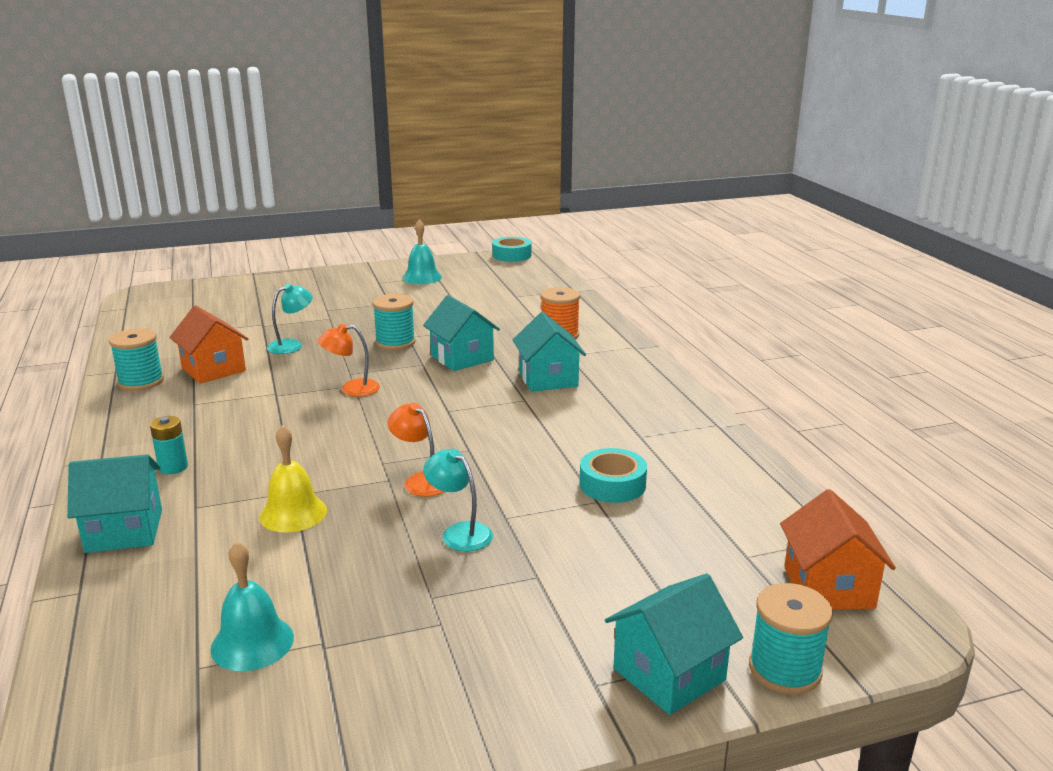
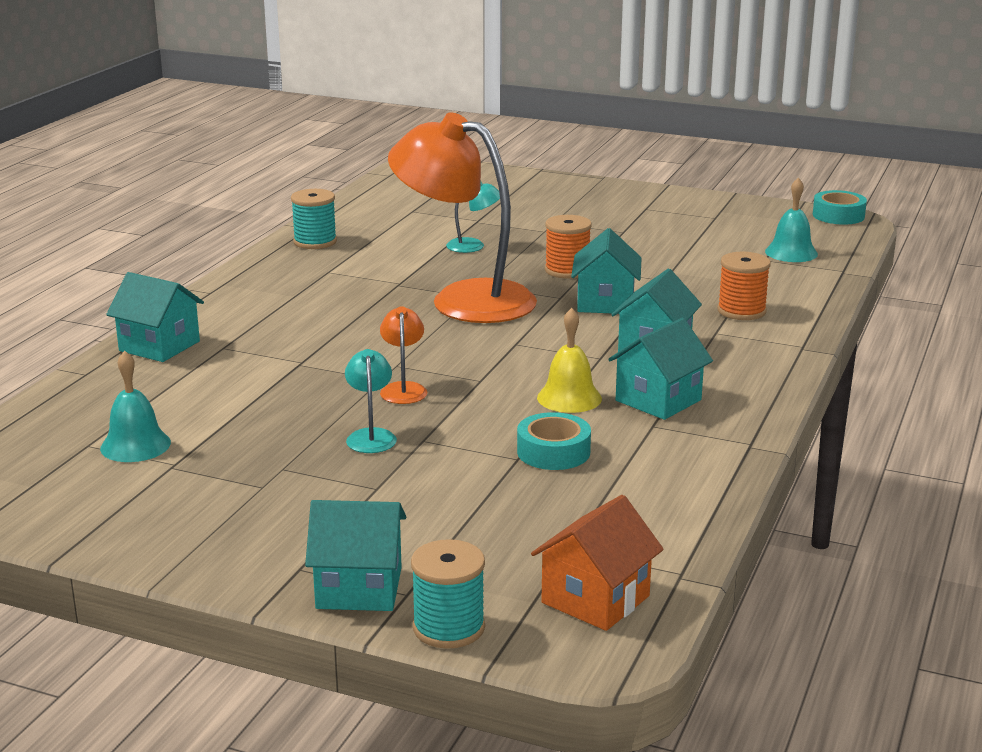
camera: 40 degrees right, 0 degrees up
turquoise battery [150,416,188,474] -> none
orange house [169,305,248,384] -> none
yellow bell [259,425,327,532] -> yellow bell moved to [537,308,602,413]
orange lamp [318,324,380,397] -> orange lamp [388,112,537,323], size x2.48
turquoise spool [372,294,415,350] -> orange spool [545,215,592,279]
turquoise bell [402,219,442,284] -> turquoise bell moved to [765,177,818,262]
none -> turquoise house [608,318,713,420]

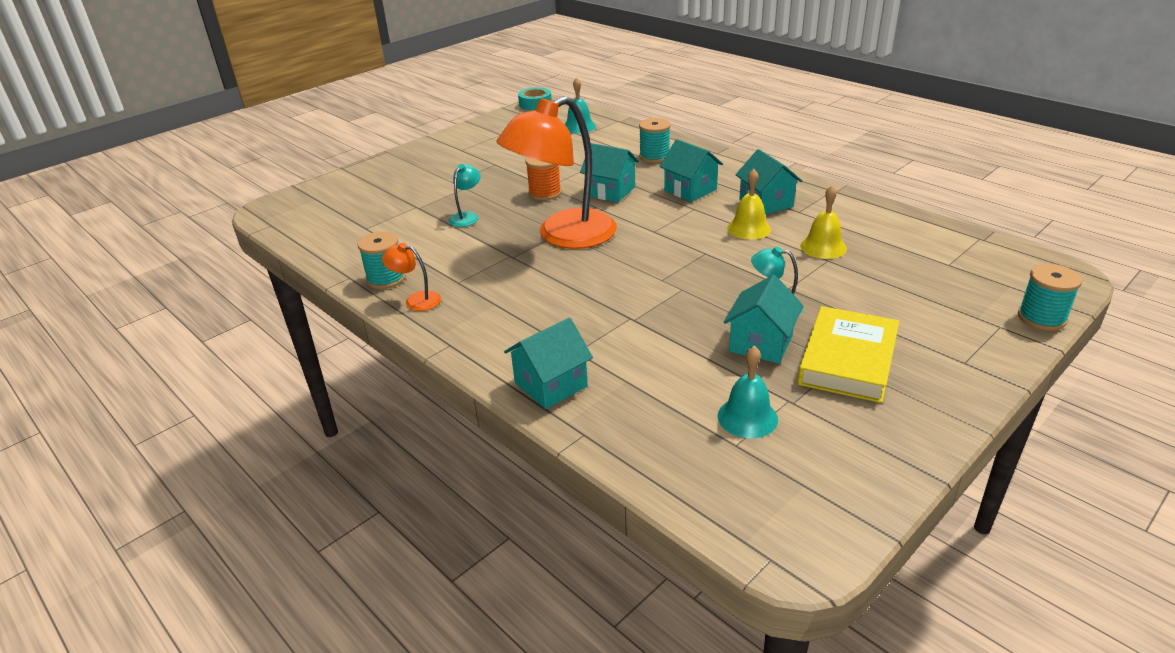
camera: 65 degrees left, 10 degrees up
turquoise house [305,500,406,611] -> turquoise house moved to [724,275,803,364]
orange lamp [380,306,427,404] -> orange lamp moved to [382,243,441,311]
turquoise tape [517,412,591,470] -> yellow bell [800,185,847,259]
orange house [531,495,664,631] -> none
orange spool [717,252,771,320] -> turquoise spool [639,118,671,163]
none -> yellow book [798,306,899,403]

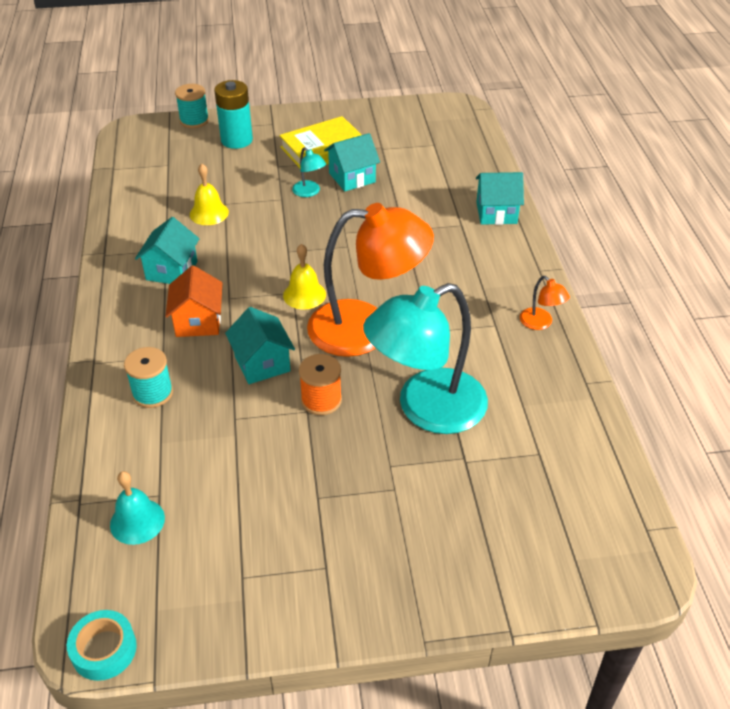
camera: 145 degrees left, 10 degrees up
turquoise spool [358,231,406,289] -> none
turquoise lamp [449,164,481,227] -> turquoise lamp [363,283,488,434], size x2.48
turquoise house [659,139,723,202] -> orange house [165,265,222,337]
turquoise bell [717,346,778,438] -> none
yellow bell [727,169,771,240] -> yellow bell moved to [283,244,326,310]
none -> turquoise battery [214,80,253,149]

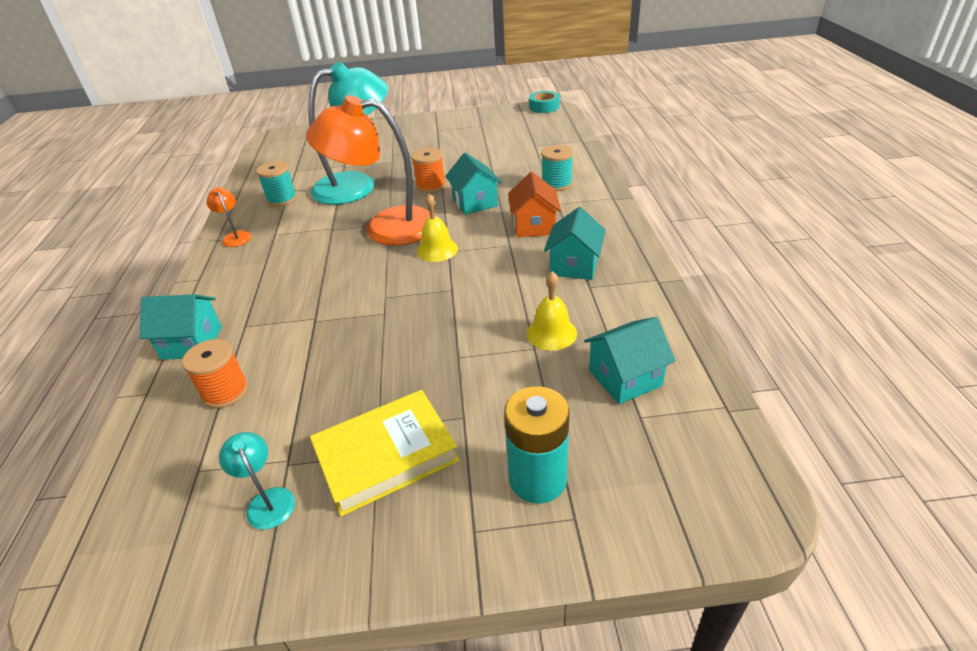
camera: 175 degrees left, 5 degrees down
turquoise bell [110,471,165,545] -> none
turquoise spool [175,84,209,128] -> turquoise spool moved to [256,161,297,207]
turquoise lamp [292,147,326,197] -> turquoise lamp moved to [219,432,295,529]
turquoise house [324,133,380,191] -> turquoise house moved to [584,317,676,404]
none -> orange spool [182,339,248,409]

